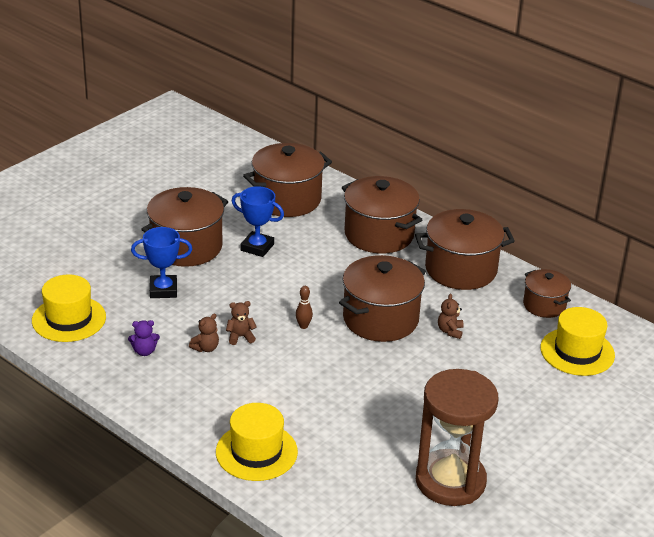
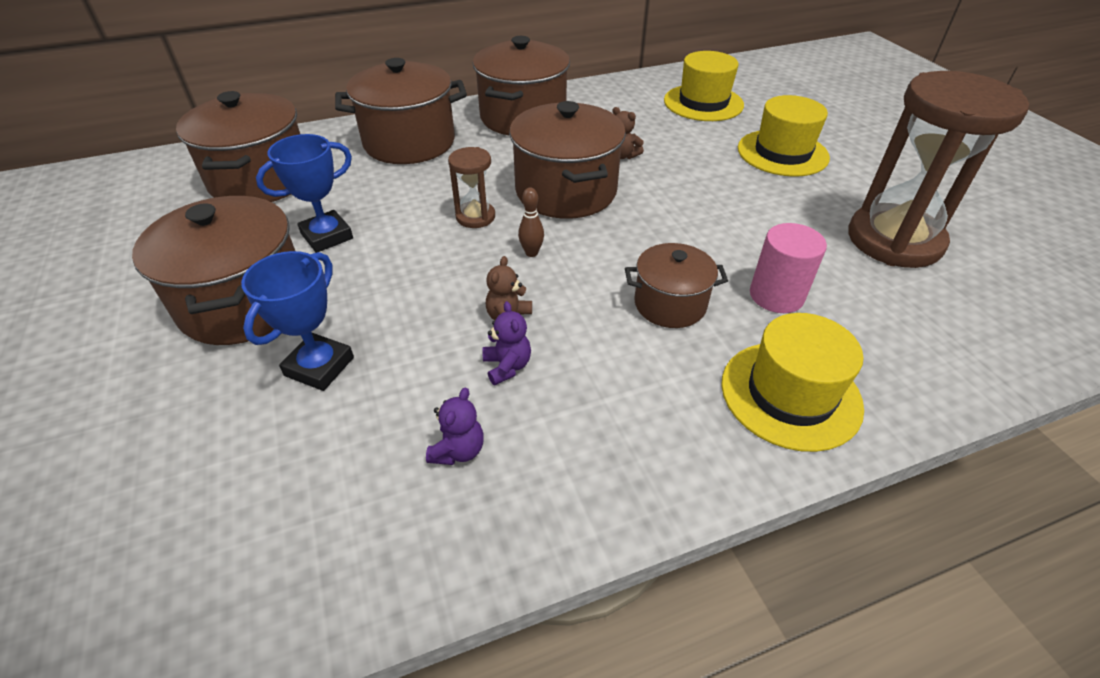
camera: 60 degrees left, 10 degrees up
yellow hat [32,274,106,342] -> yellow hat moved to [738,95,830,177]
brown teddy bear [189,313,219,352] -> purple teddy bear [482,301,531,385]
brown pot [523,269,571,318] -> brown pot moved to [625,243,728,328]
none -> brown hourglass [448,147,495,228]
none -> pink cylinder [750,223,827,313]

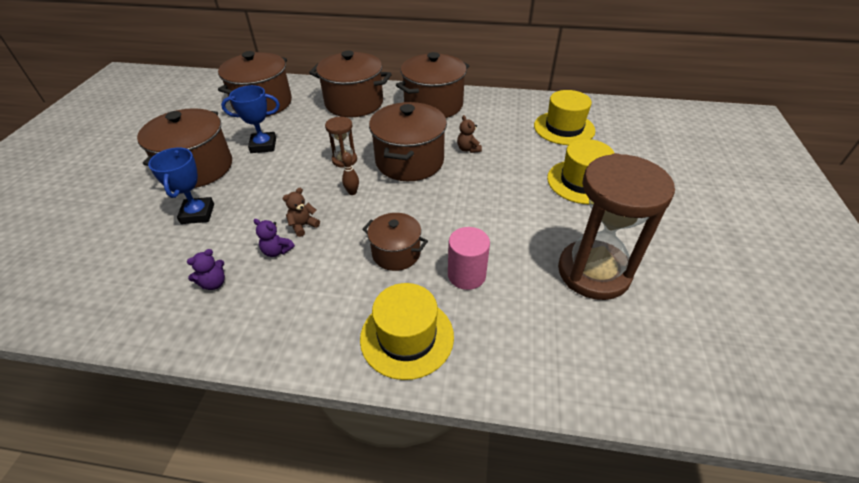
camera: 30 degrees right, 0 degrees up
blue trophy [241,251,354,391] -> blue trophy turned 60 degrees counterclockwise [148,147,214,224]
purple teddy bear [482,301,531,385] -> purple teddy bear turned 105 degrees clockwise [253,219,295,257]

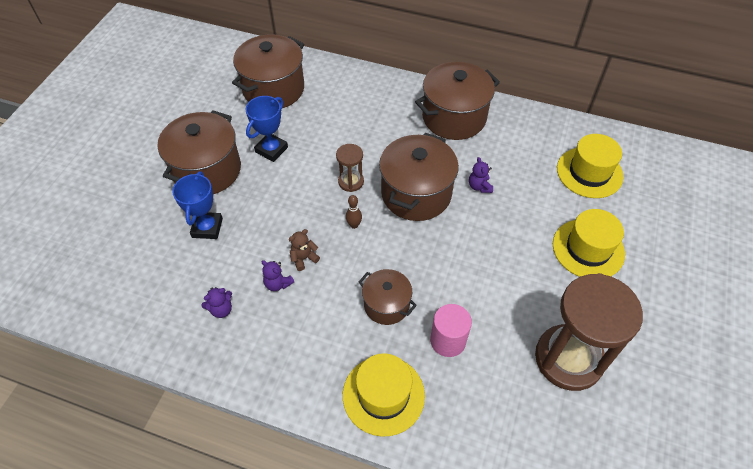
camera: 10 degrees right, 10 degrees up
blue trophy [221,85,280,153] -> blue trophy turned 60 degrees counterclockwise [245,96,288,162]
brown pot [309,51,392,117] -> none
brown teddy bear [457,115,482,153] -> purple teddy bear [469,157,493,193]

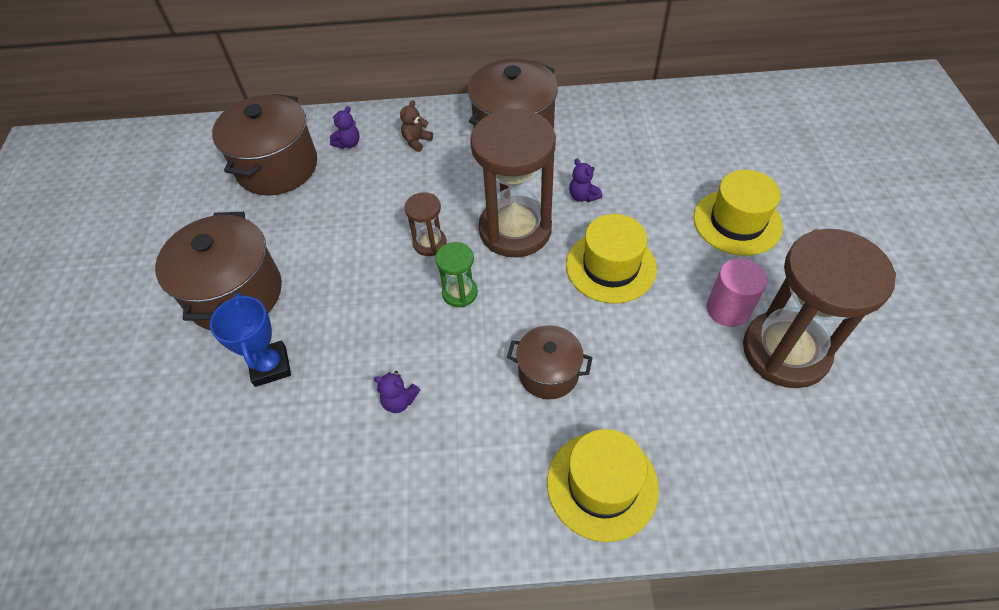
camera: 20 degrees left, 0 degrees up
purple teddy bear [201,287,232,318] -> purple teddy bear moved to [330,106,360,149]
blue trophy [245,96,288,162] -> none
brown teddy bear [289,229,320,271] -> brown teddy bear moved to [400,100,433,152]
brown bowling pin [346,195,362,229] -> green hourglass [435,242,478,307]
brown pot [379,133,459,221] -> brown hourglass [470,109,556,257]
pink cylinder [430,304,472,357] -> pink cylinder moved to [707,258,768,327]
yellow hat [557,134,623,198] -> yellow hat moved to [566,214,657,304]

